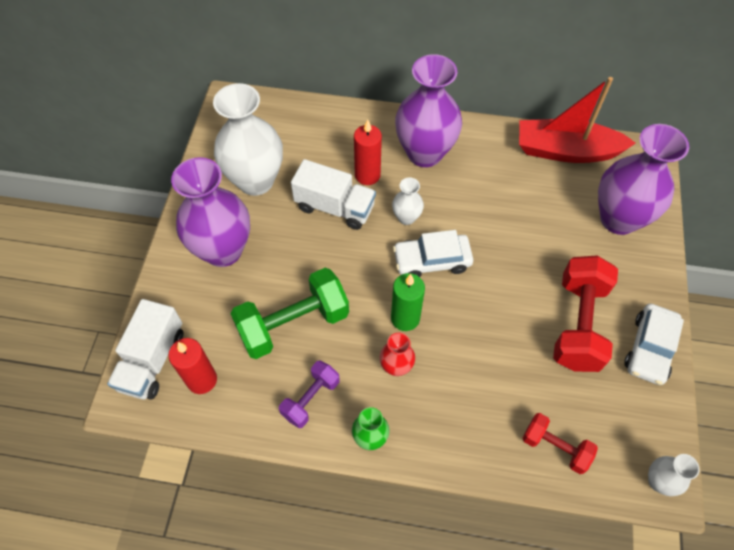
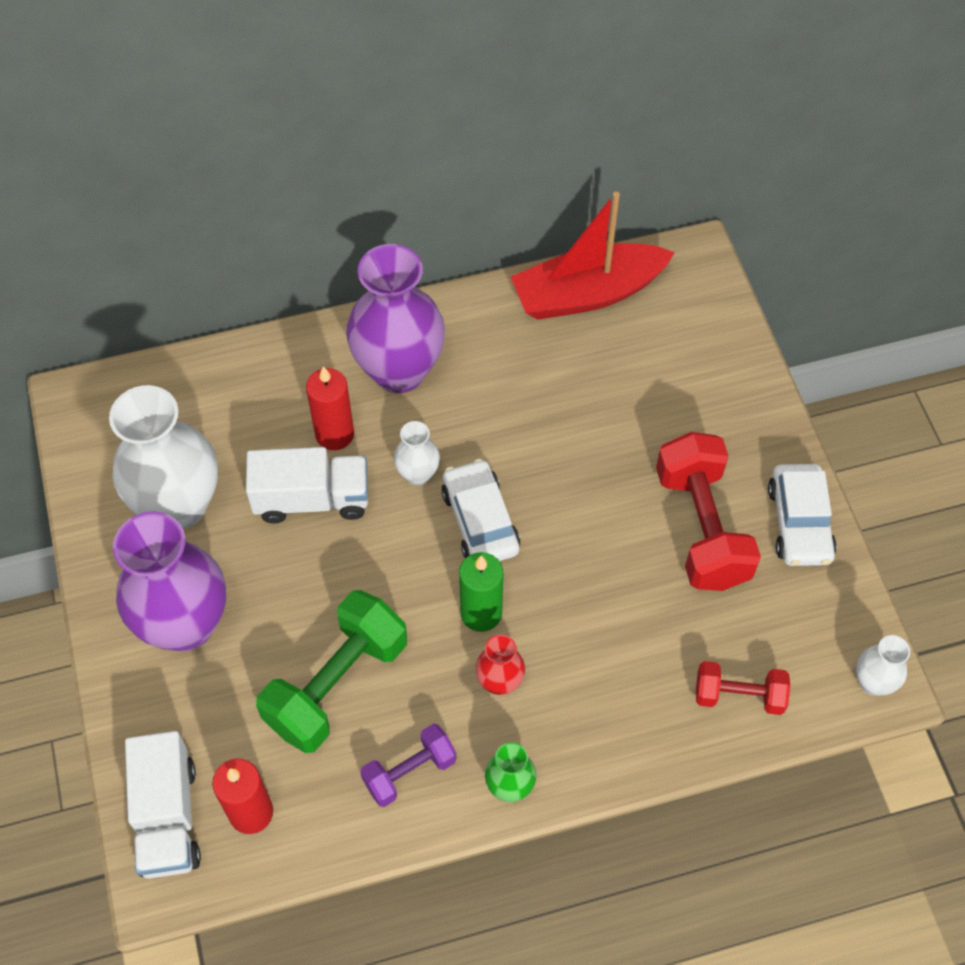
camera: 25 degrees left, 0 degrees up
purple dumbbell [279,361,340,428] -> purple dumbbell turned 45 degrees clockwise [360,724,456,807]
white car [393,230,473,277] -> white car turned 105 degrees clockwise [441,459,520,561]
purple vase [598,124,689,235] -> none

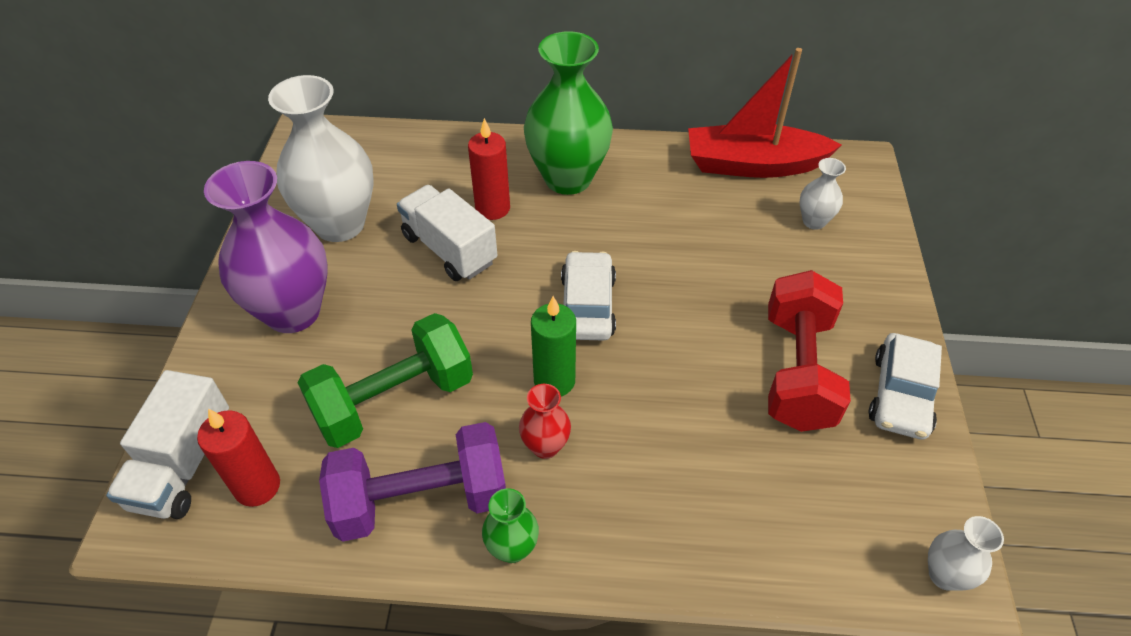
camera: 20 degrees right, 10 degrees down
white truck [246,447,368,523] -> white truck turned 150 degrees counterclockwise [397,185,498,281]
purple vase [346,244,445,393] -> green vase [524,31,613,195]
purple dumbbell [360,724,456,807] -> purple dumbbell [319,422,506,542], size x1.77
white vase [394,421,440,485] -> white vase moved to [800,158,846,230]
red dumbbell [696,661,790,715] -> none

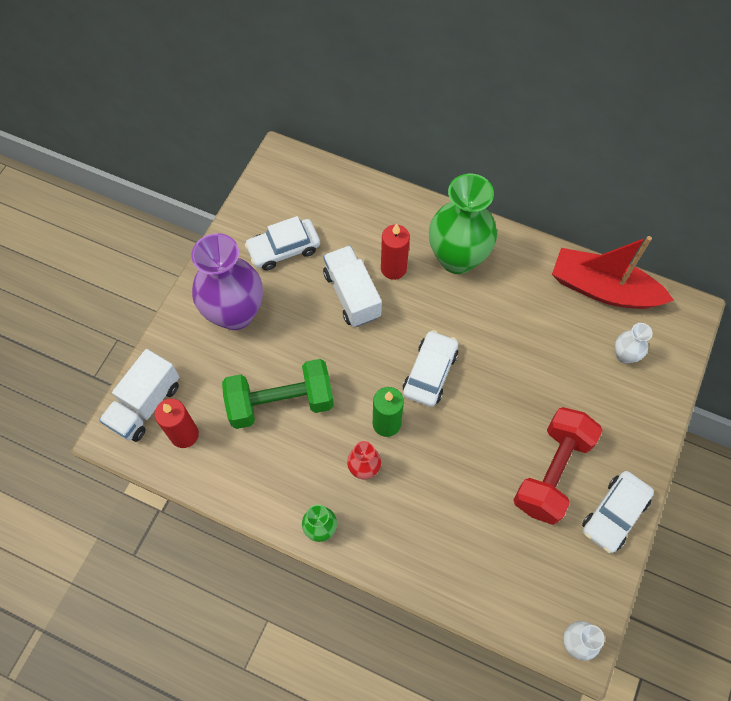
camera: 20 degrees right, 15 degrees up
white vase [268,75,373,242] -> white car [245,216,320,271]
purple dumbbell [319,422,506,542] -> none

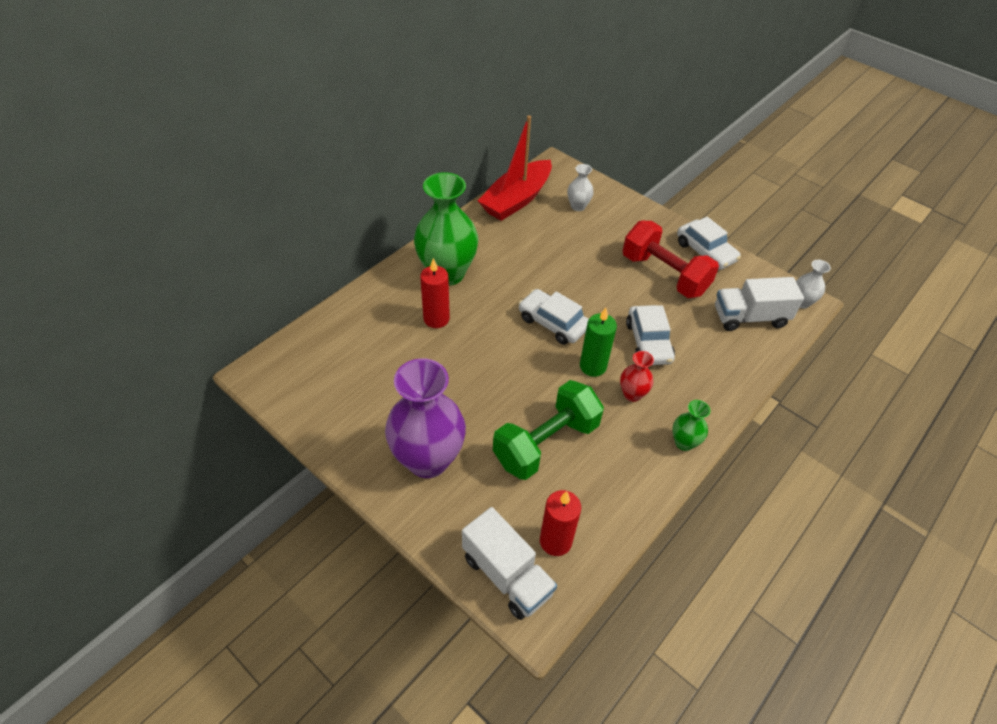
camera: 75 degrees left, 15 degrees down
green dumbbell [222,359,334,429] -> green dumbbell turned 45 degrees clockwise [493,380,604,480]
white car [245,216,320,271] -> white car moved to [626,305,675,365]
white truck [323,245,382,327] -> white truck moved to [715,277,804,331]

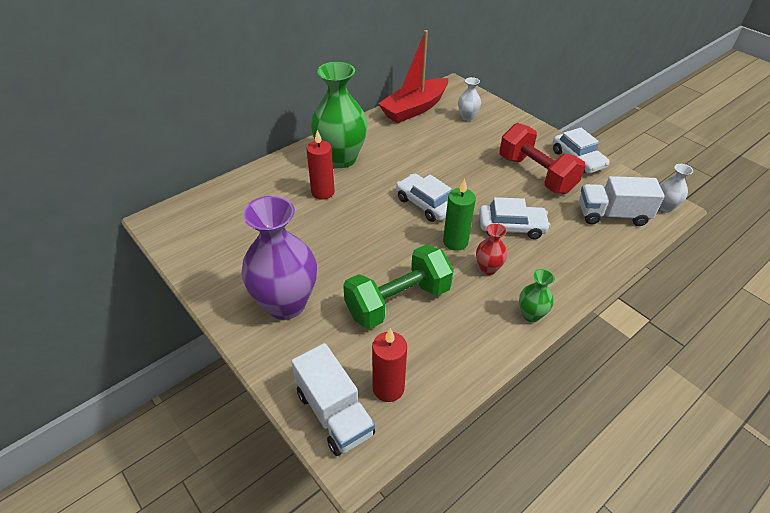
camera: 10 degrees right, 5 degrees down
white car [626,305,675,365] -> white car turned 90 degrees counterclockwise [479,197,551,239]

